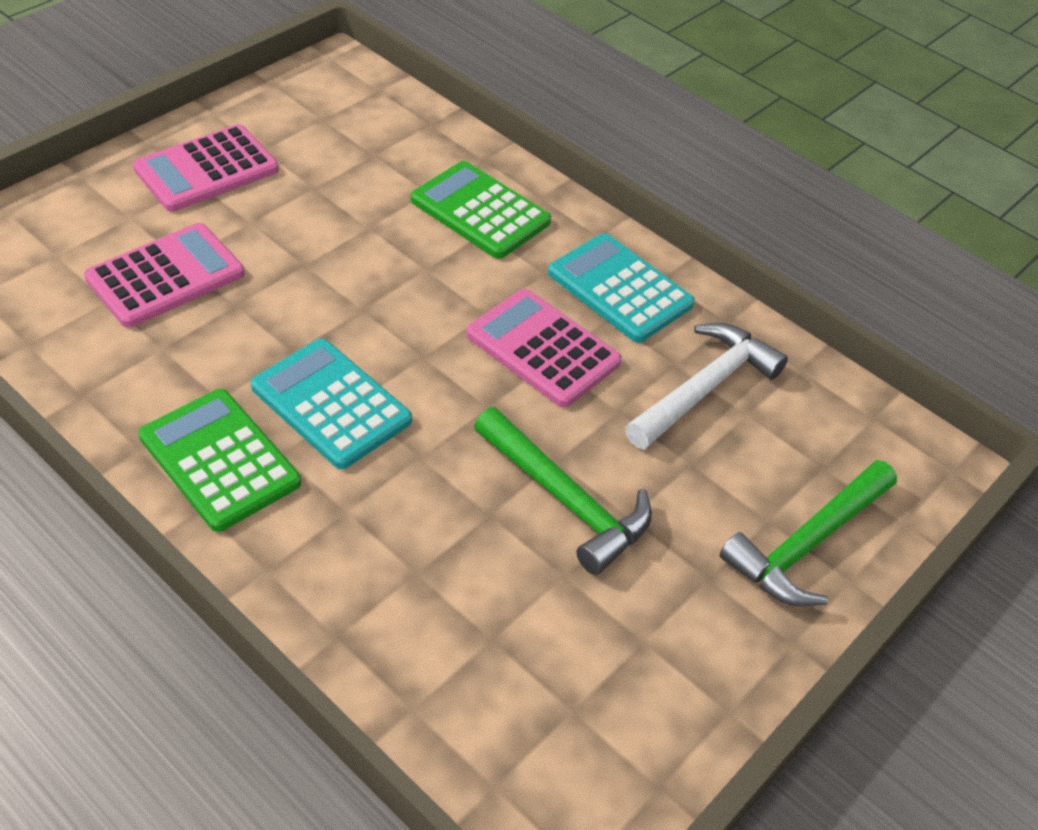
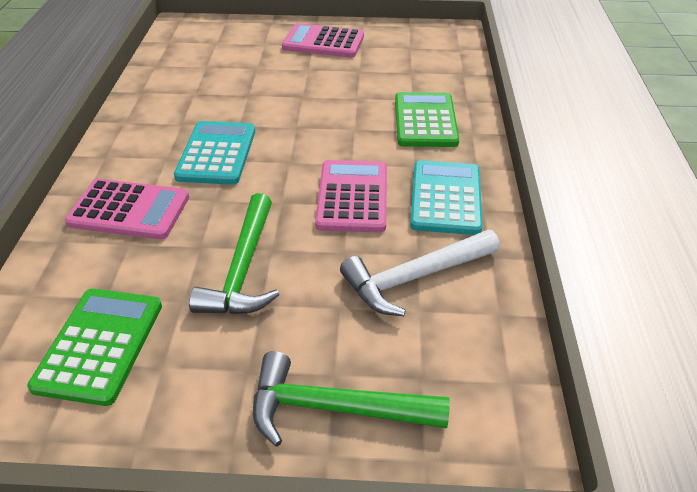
camera: 55 degrees right, 5 degrees down
pink calculator [84,223,245,328] -> pink calculator moved to [65,179,189,239]
green calculator [138,389,301,532] -> green calculator moved to [27,289,162,406]
white hammer [625,323,788,449] -> white hammer turned 150 degrees clockwise [340,230,500,316]

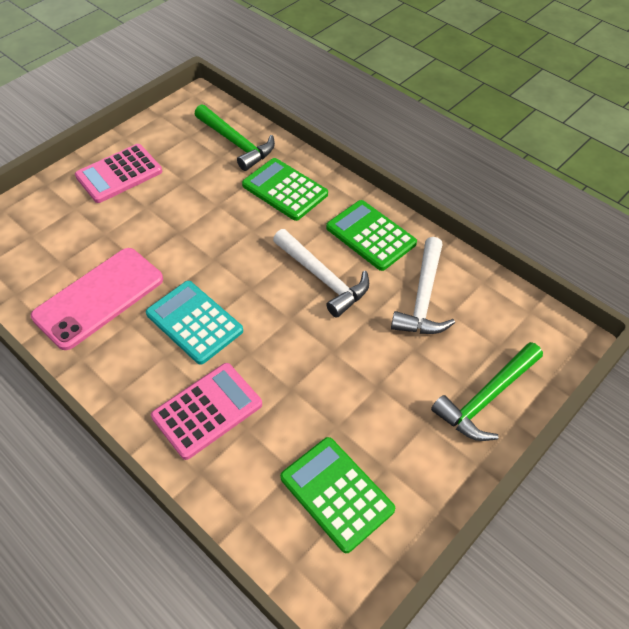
camera: 50 degrees left, 10 degrees up
green hammer [189,193,280,314] -> green hammer moved to [194,104,275,171]
pink calculator [315,160,387,233] -> white hammer [273,229,369,318]
turquoise calculator [410,160,483,235] -> green calculator [326,200,417,271]
none -> pink phone [31,248,163,350]

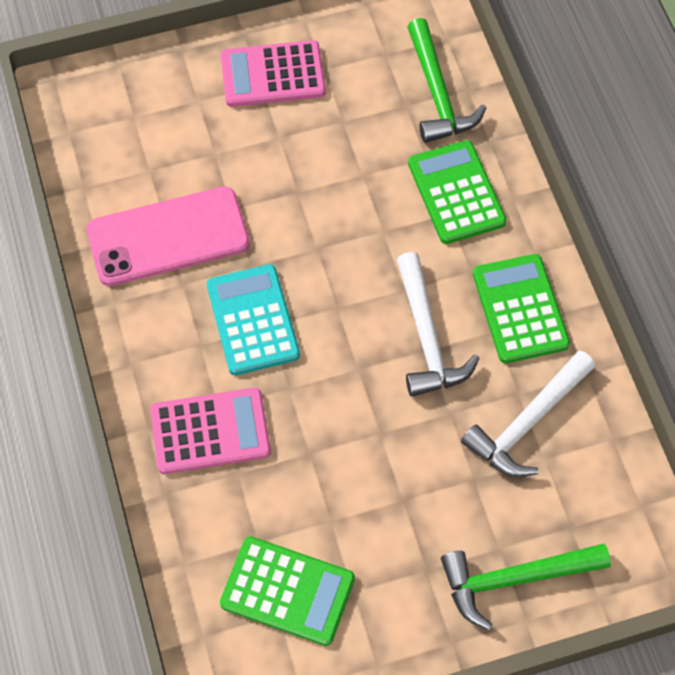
camera: 30 degrees right, 10 degrees up
green calculator [280,437,395,553] -> green calculator turned 120 degrees clockwise [220,536,355,646]

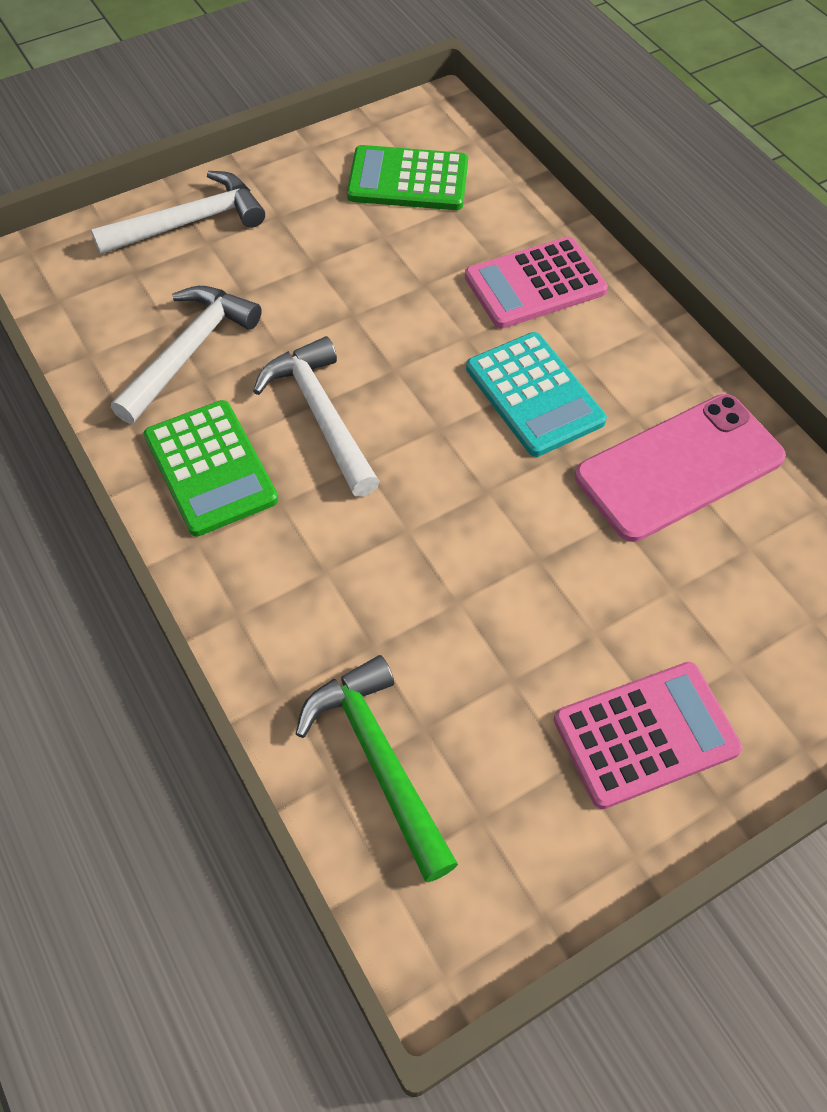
camera: 165 degrees right, 5 degrees down
green calculator [408,140,507,244] -> none
green hammer [441,544,611,630] -> white hammer [91,171,265,254]

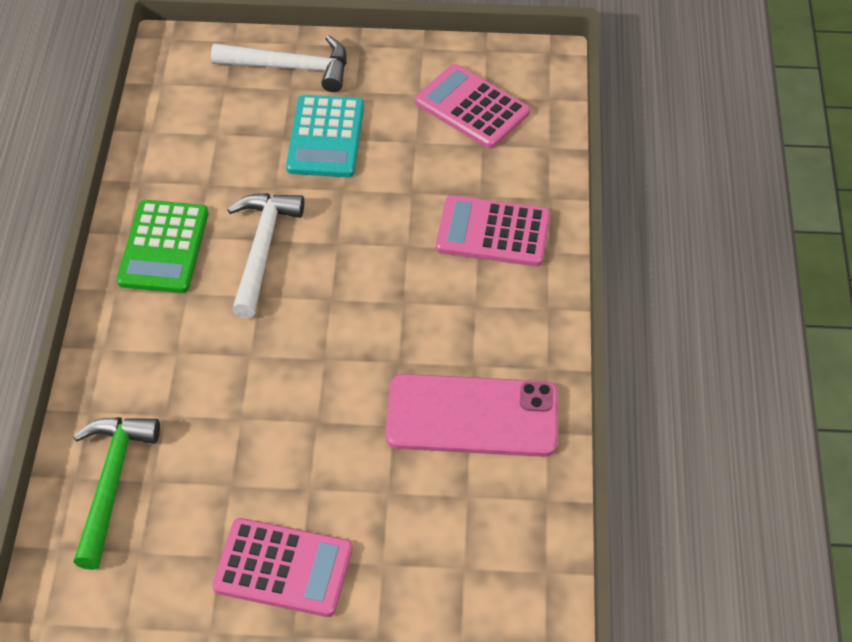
camera: 35 degrees right, 5 degrees down
white hammer [111,286,262,424] -> none
green calculator [347,145,468,210] -> pink calculator [415,64,530,149]
turquoise calculator [466,332,607,457] -> turquoise calculator moved to [286,95,364,177]

